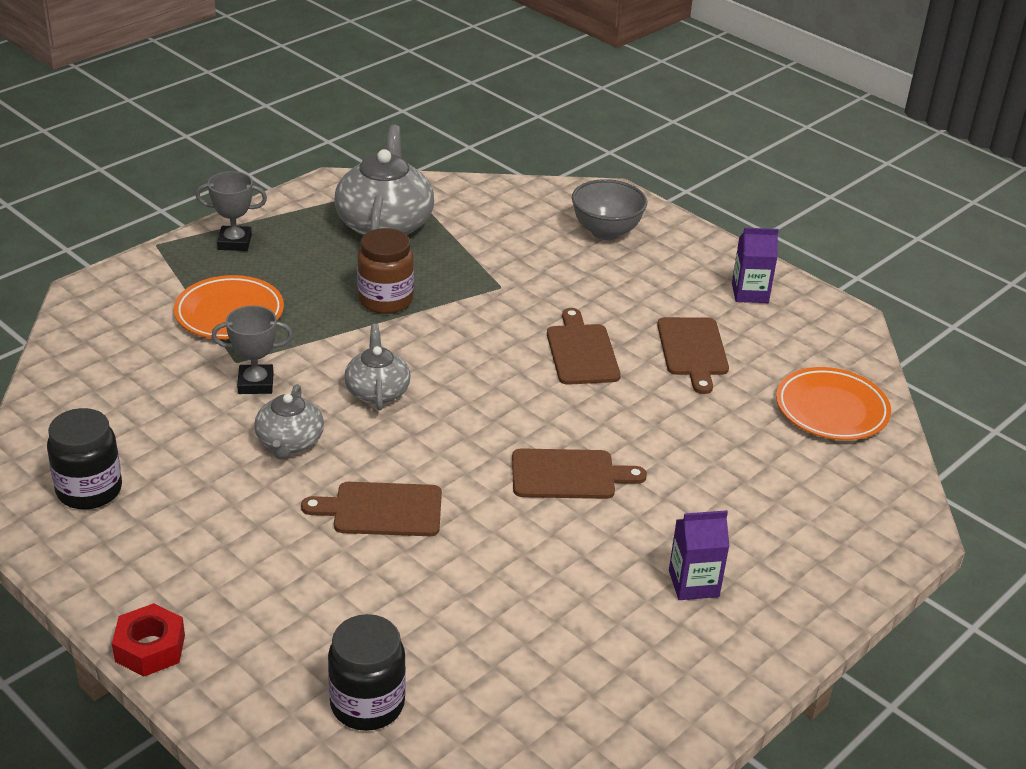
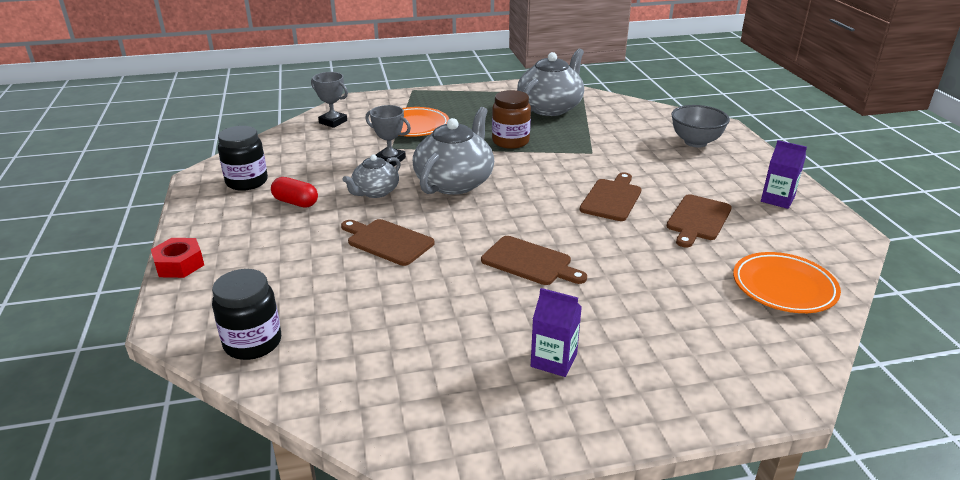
camera: 35 degrees right, 5 degrees down
grey trophy [196,171,267,251] -> grey trophy moved to [311,72,348,128]
grey teapot [344,324,411,411] -> grey teapot [413,107,494,195], size x1.75
none -> red capsule [271,177,318,208]

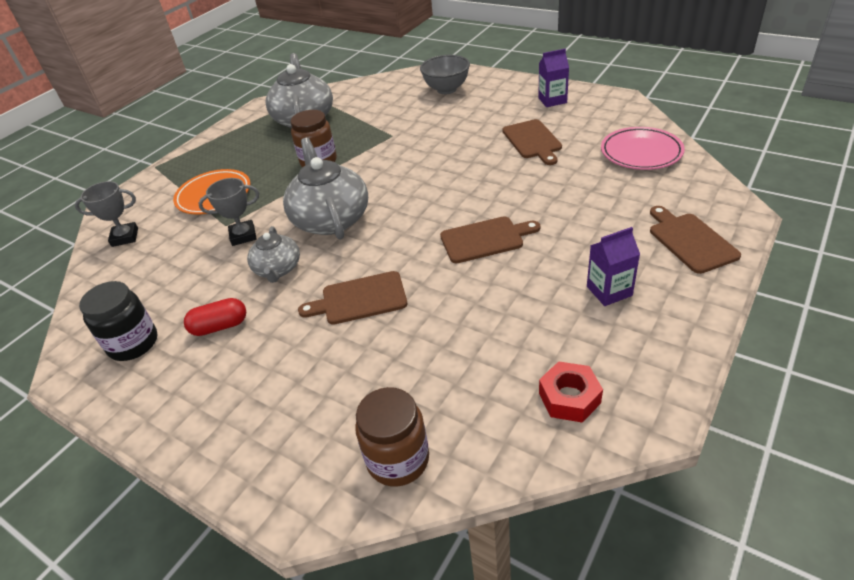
camera: 40 degrees left, 10 degrees up
red nut [151,238,204,278] -> red nut moved to [539,361,603,423]
black jar [212,269,281,360] -> brown jar [355,387,429,487]
brown cutting board [580,172,642,221] -> brown cutting board moved to [650,206,741,274]
orange plate [733,252,841,313] -> pink plate [601,127,685,170]

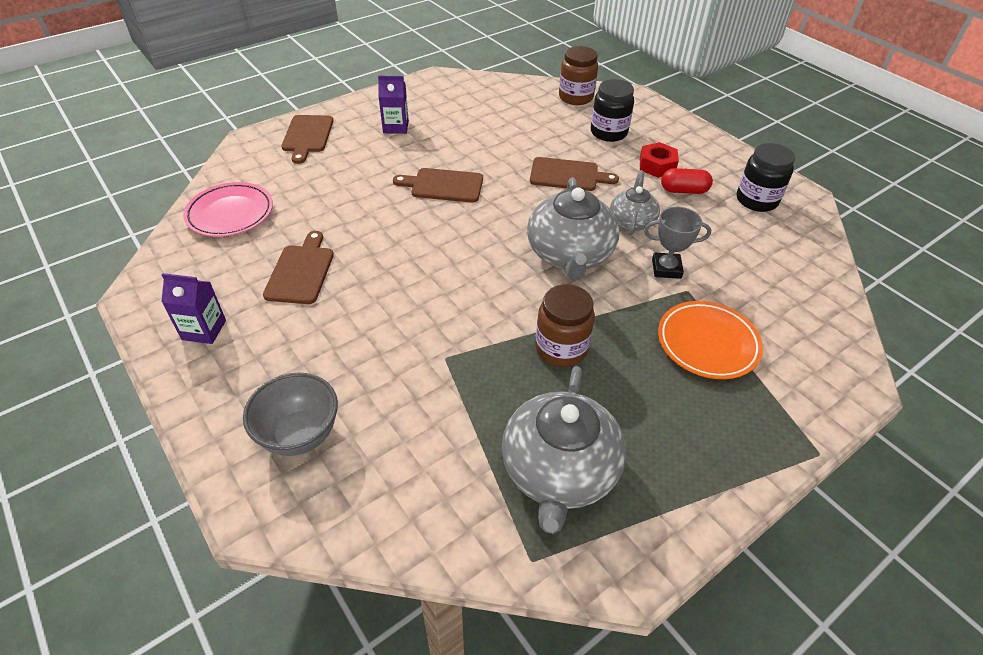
camera: 165 degrees left, 5 degrees up
grey trophy [75,181,138,247] -> none
red nut [539,361,603,423] -> red nut moved to [640,142,679,178]
none -> black jar [591,79,634,142]

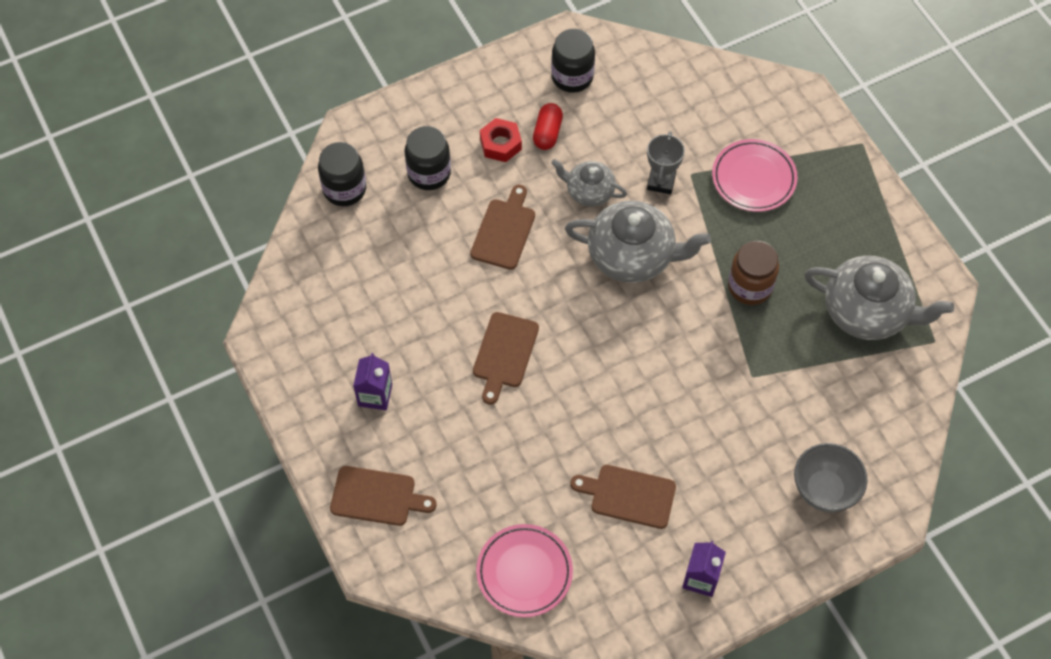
camera: 80 degrees left, 15 degrees up
brown jar [559,46,598,105] -> black jar [318,142,366,206]
orange plate [658,301,763,379] -> pink plate [712,139,798,212]

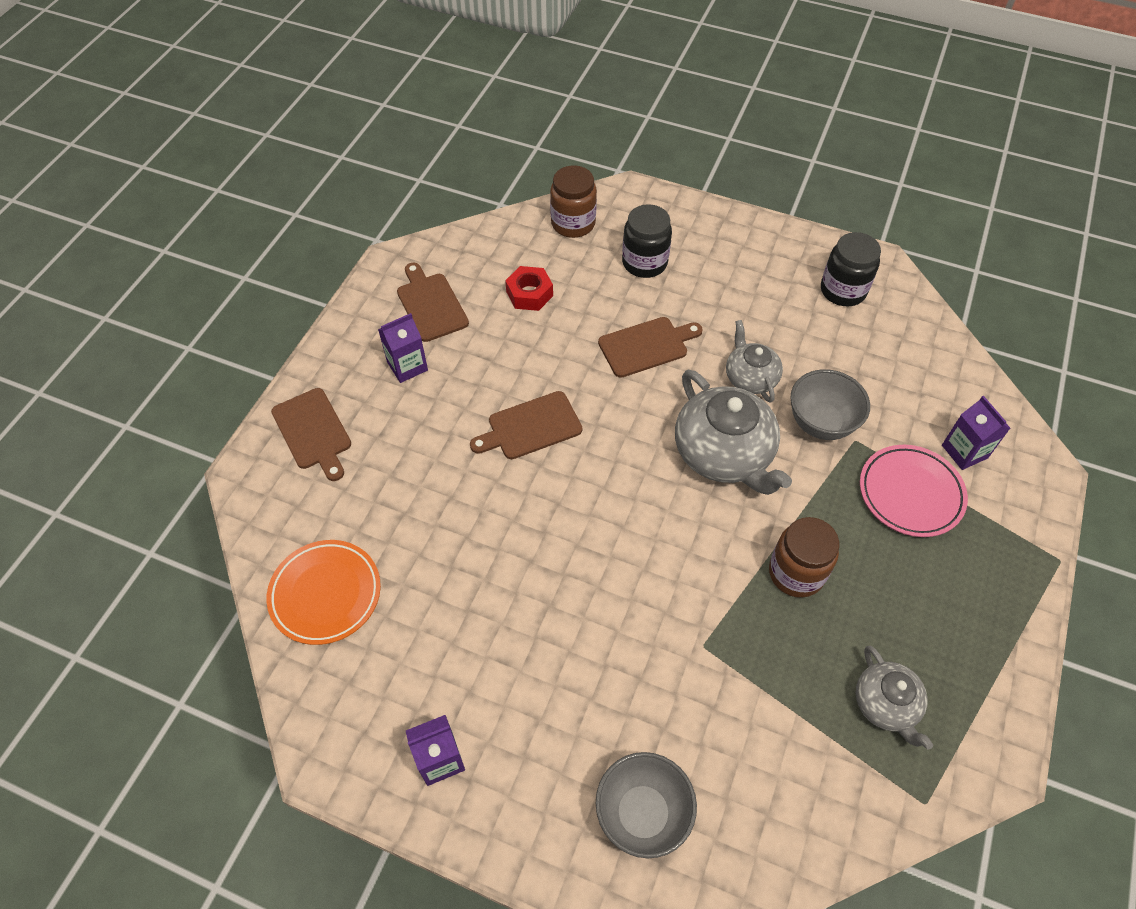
camera: 50 degrees right, 5 degrees down
black jar [318,142,366,206] -> brown jar [550,165,597,238]
pink plate [476,524,573,617] -> orange plate [267,540,381,645]
red nut [480,118,522,162] -> red nut moved to [505,266,553,311]
red capsule [533,103,563,150] -> none
brown cutting board [570,465,676,529] -> brown cutting board moved to [397,263,469,342]
grey trophy [647,131,685,194] -> grey bowl [790,369,870,440]
grey teapot [804,255,954,340] -> grey teapot [856,646,933,750], size x0.57
none -> purple carton [942,396,1010,470]

